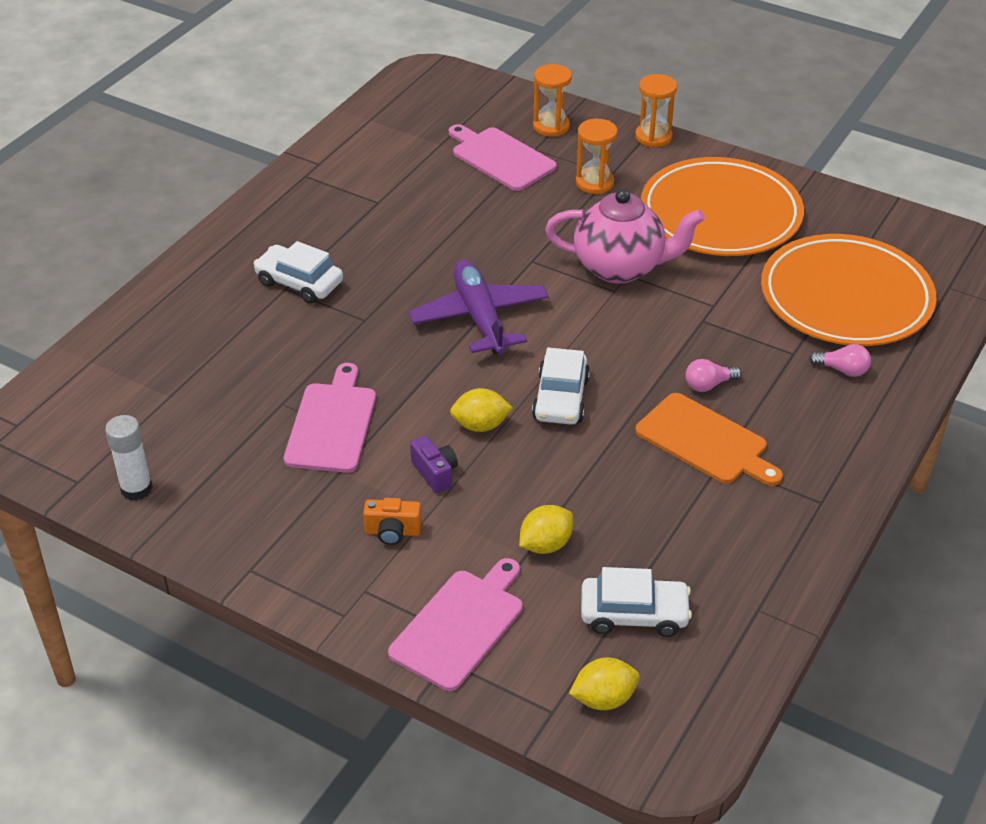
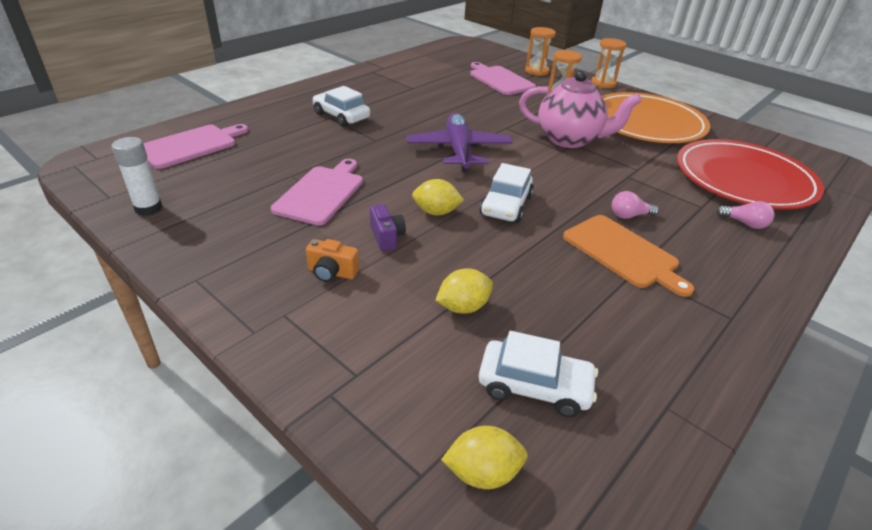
camera: 10 degrees right, 5 degrees down
pink cutting board [388,558,523,691] -> pink cutting board moved to [143,124,248,169]
orange plate [761,234,937,346] -> red plate [677,139,824,210]

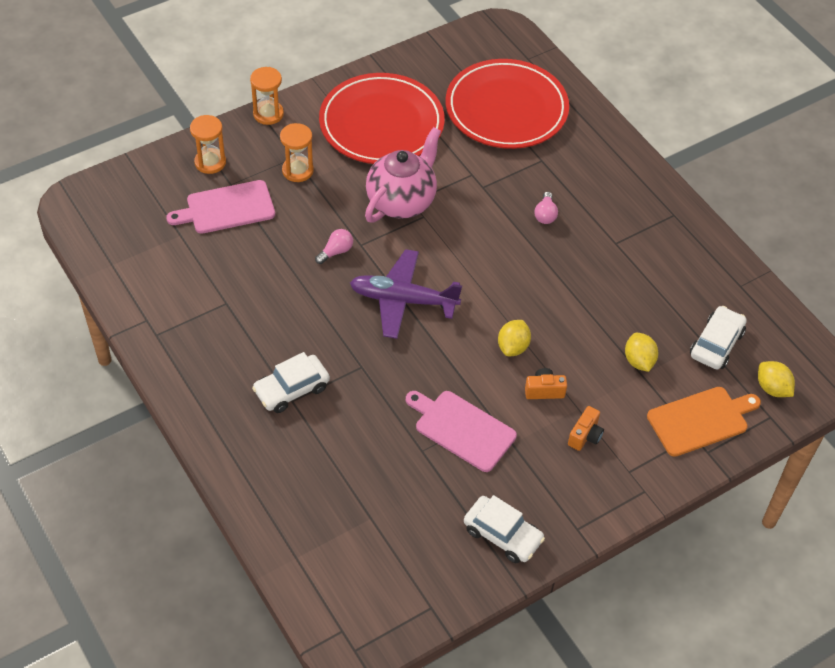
camera: 75 degrees left, 15 degrees up
white glue stick [112,137,162,216] -> none
pink cutting board [143,124,248,169] -> none
purple camera [370,204,406,251] -> orange camera [525,368,567,399]
yellow lemon [441,426,528,489] -> yellow lemon turned 45 degrees counterclockwise [758,361,795,397]
white car [480,163,534,223] -> white car moved to [464,495,545,563]
orange cutting board [563,215,694,297] -> orange cutting board moved to [647,387,761,457]
orange plate [602,92,710,143] -> red plate [319,73,445,164]
pink light bulb [716,201,774,229] -> pink light bulb moved to [315,229,353,264]

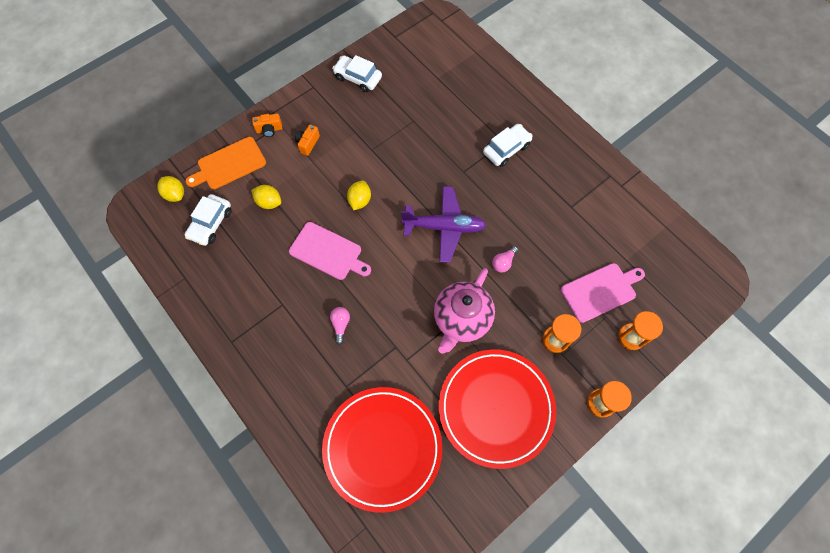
camera: 175 degrees right, 15 degrees up
pink cutting board [406,391,517,472] -> pink cutting board moved to [289,222,371,280]
orange camera [525,368,567,399] -> orange camera moved to [252,114,282,137]
yellow lemon [625,333,658,372] -> yellow lemon turned 45 degrees counterclockwise [251,185,281,209]

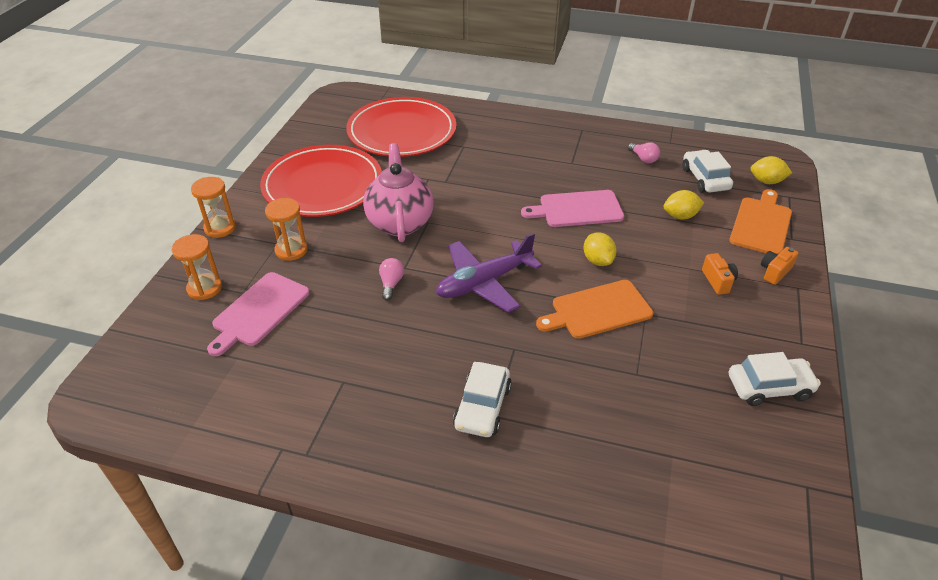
camera: 145 degrees right, 25 degrees down
pink light bulb [330,307,350,345] -> pink light bulb moved to [628,142,660,163]
none -> orange cutting board [536,280,653,339]

